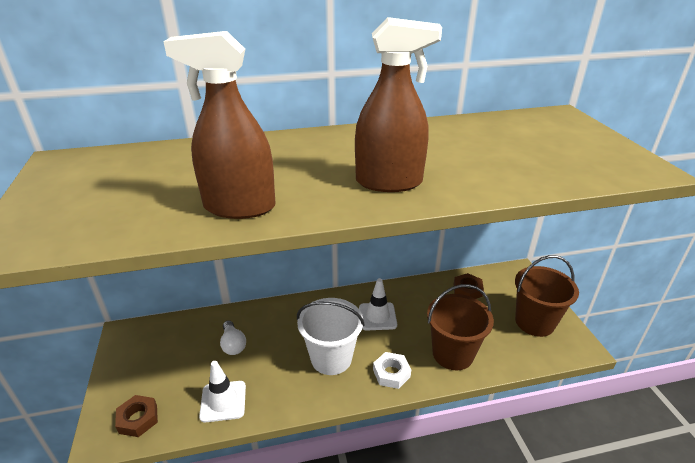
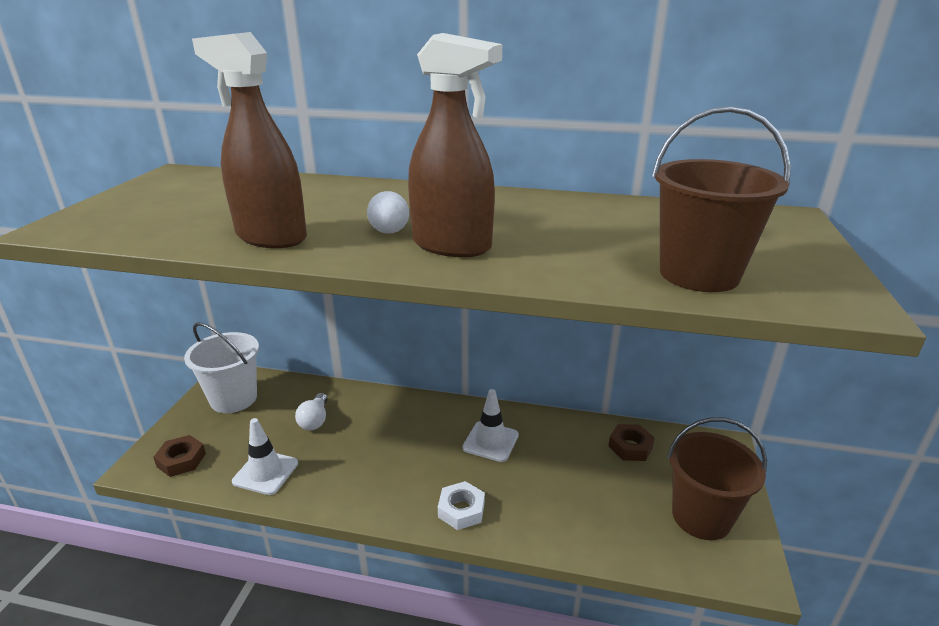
camera: 25 degrees right, 5 degrees down
white bucket [297,298,365,375] -> white bucket moved to [184,322,259,413]
brown bucket [427,284,494,370] -> brown bucket moved to [652,106,791,292]
none -> white light bulb [367,191,409,234]

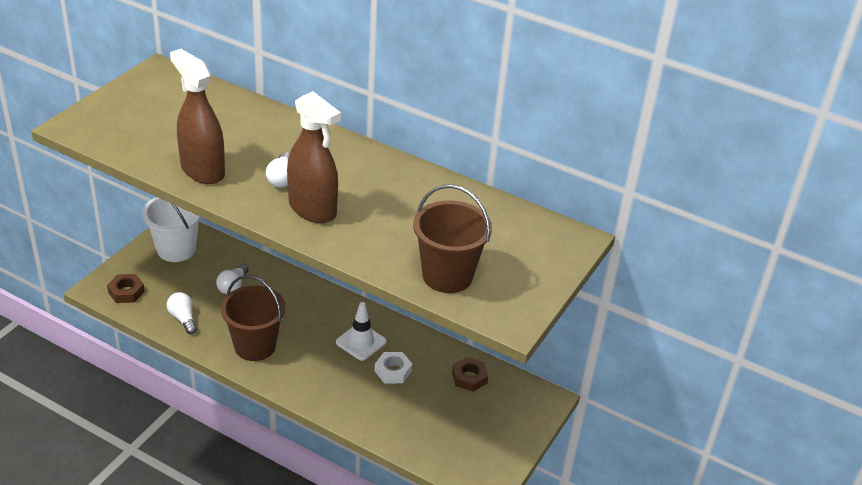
camera: 15 degrees right, 10 degrees up
white traffic cone [232,418,298,495] -> white light bulb [167,292,197,334]
white nut [438,481,485,530] -> white nut moved to [375,352,412,383]
brown bucket [667,417,767,540] -> brown bucket moved to [221,275,286,361]

